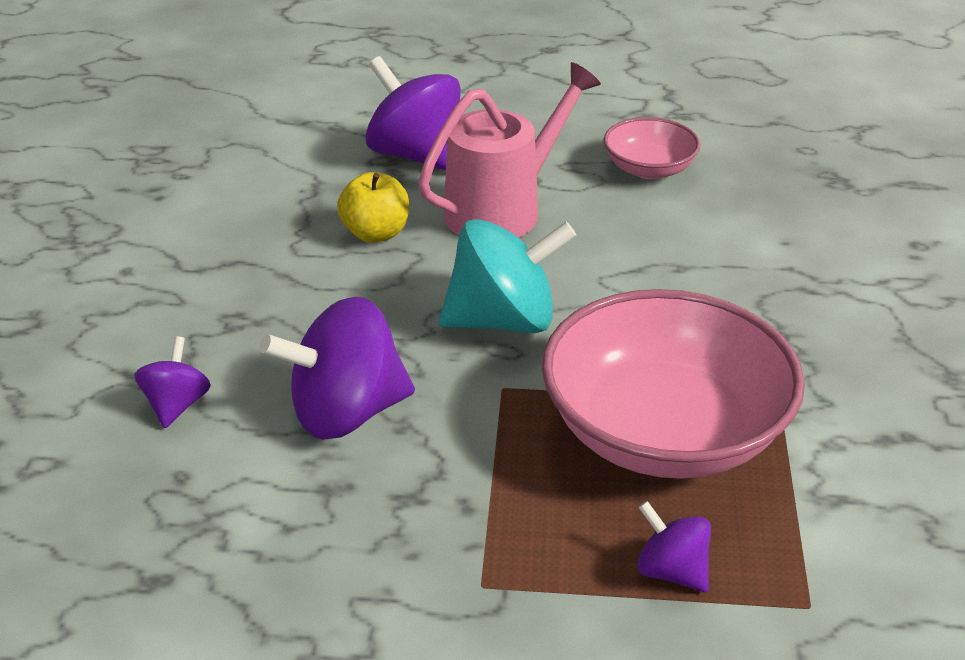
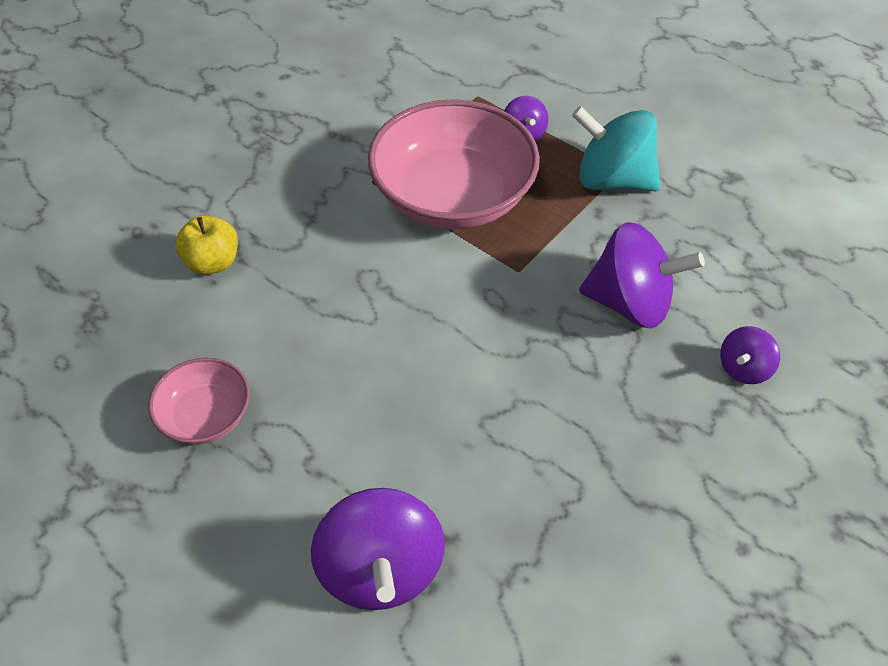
camera: 145 degrees left, 15 degrees up
yellow apple [337,172,409,243] -> yellow apple moved to [175,215,238,275]
pink watering can [418,62,601,238] -> none
turquoise spinning top [439,219,577,333] -> turquoise spinning top moved to [572,106,660,191]

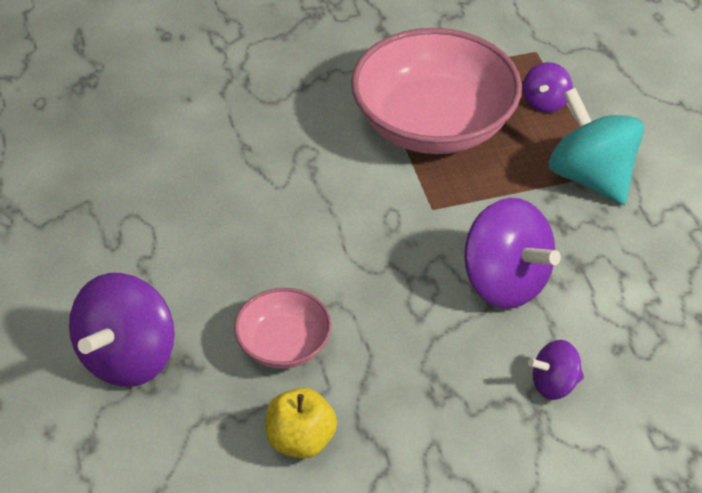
camera: 35 degrees right, 5 degrees down
pink bowl [148,358,250,444] -> pink bowl moved to [234,288,332,369]
yellow apple [175,215,238,275] -> yellow apple moved to [265,388,337,459]

